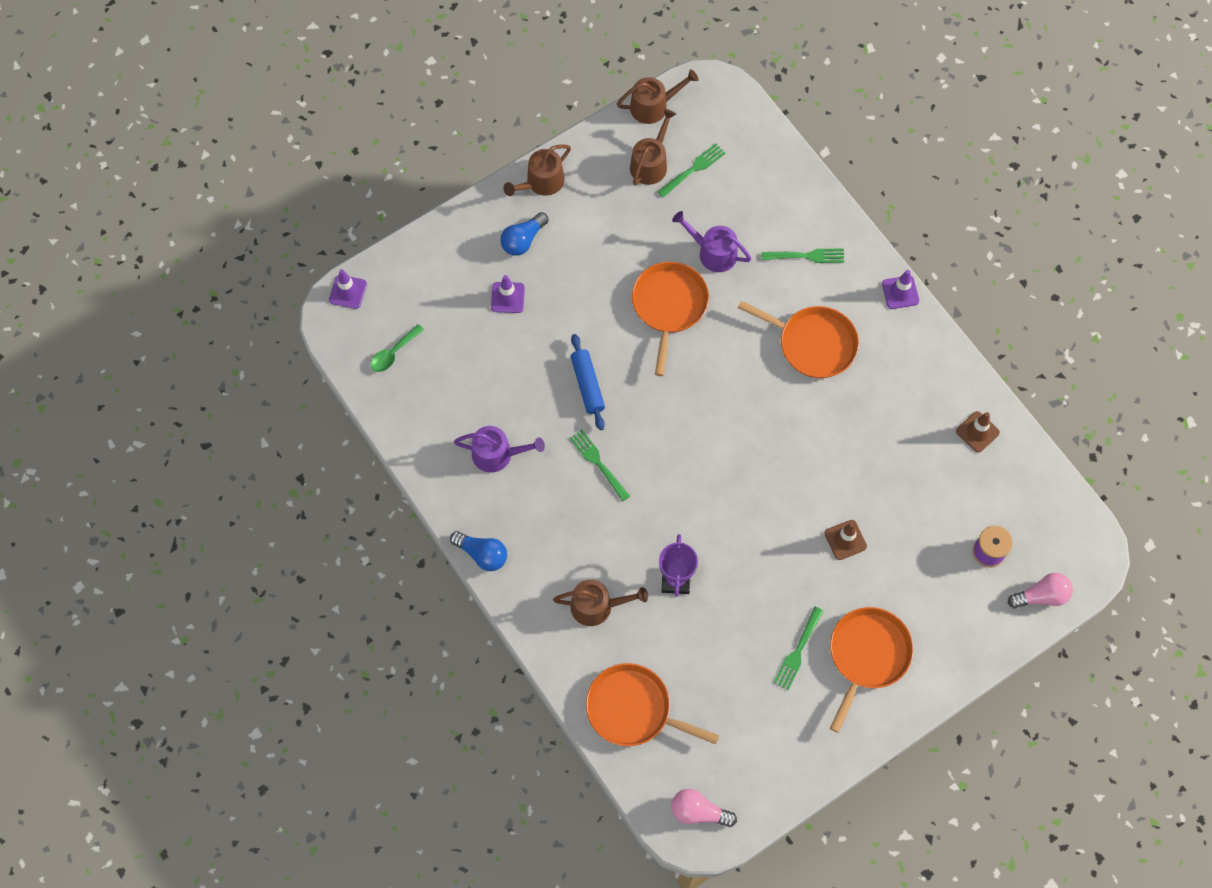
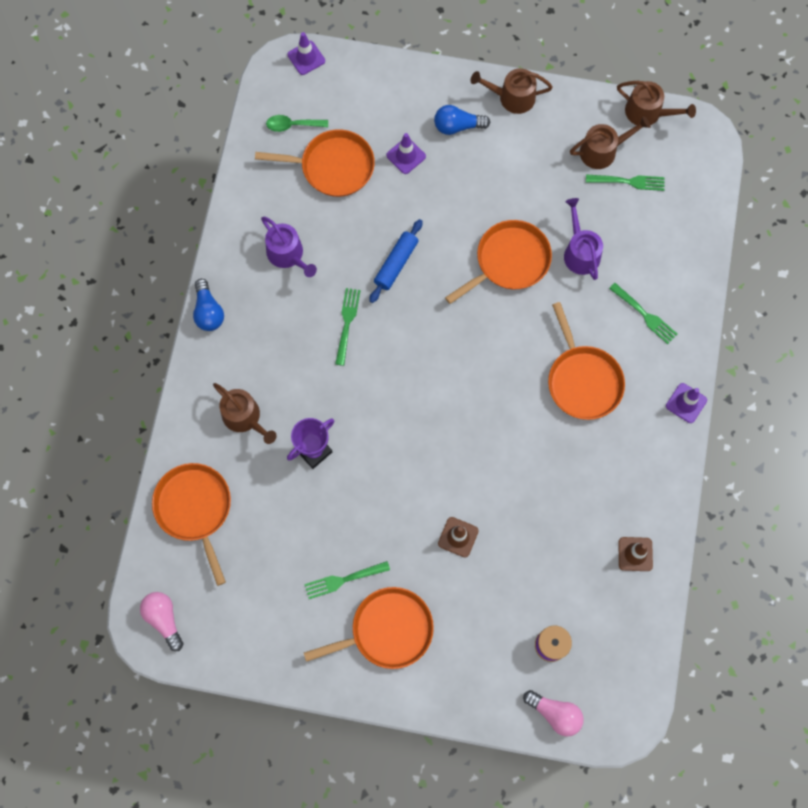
camera: 45 degrees right, 5 degrees up
none -> orange pan [255,129,375,197]

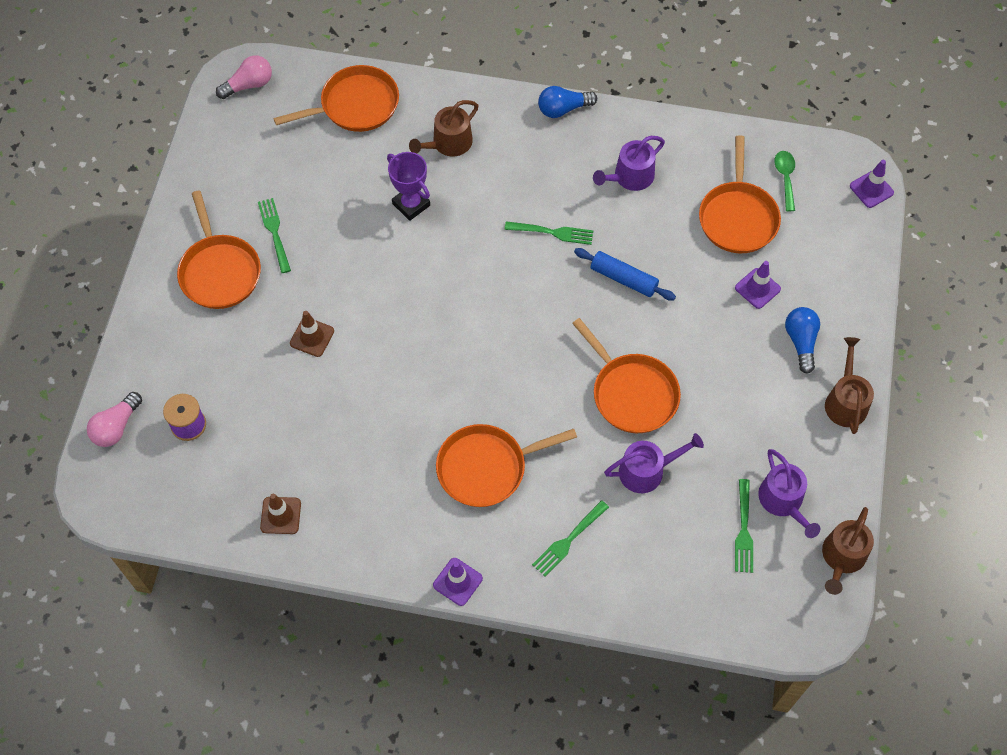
camera: 90 degrees right, 10 degrees down
brown watering can [570,116,651,169] -> purple watering can [758,449,820,538]

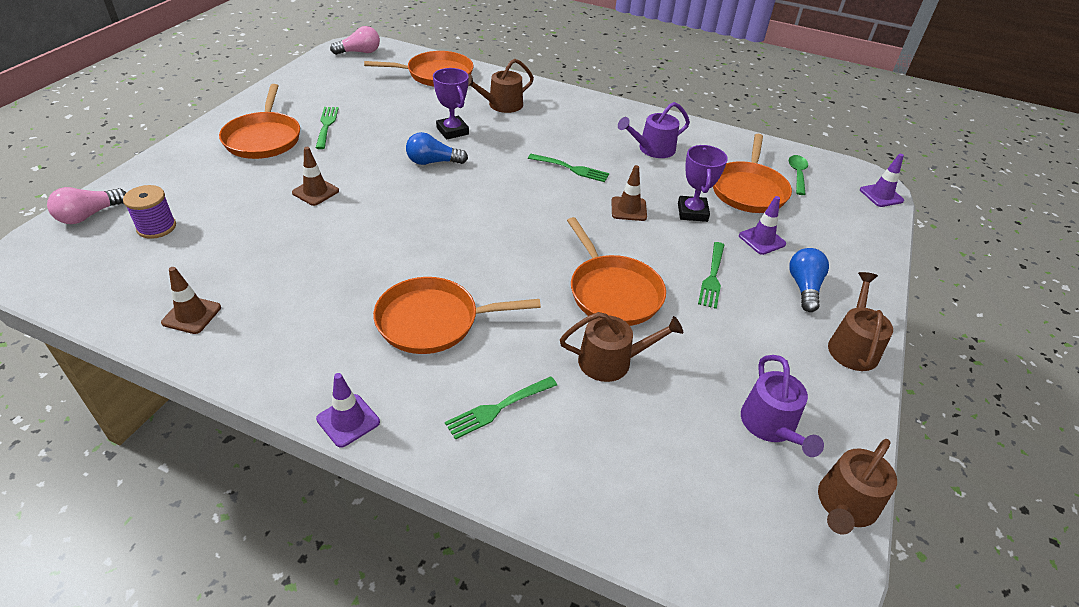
camera: 10 degrees right, 20 degrees down
blue light bulb [538,86,597,118] -> blue light bulb moved to [406,132,468,165]
blue rolling pin [574,248,676,300] -> brown traffic cone [611,165,647,221]
purple watering can [604,433,704,493] -> brown watering can [560,312,683,382]
green fork [735,479,753,573] -> green fork moved to [698,242,724,309]
none -> purple trophy [678,145,728,222]

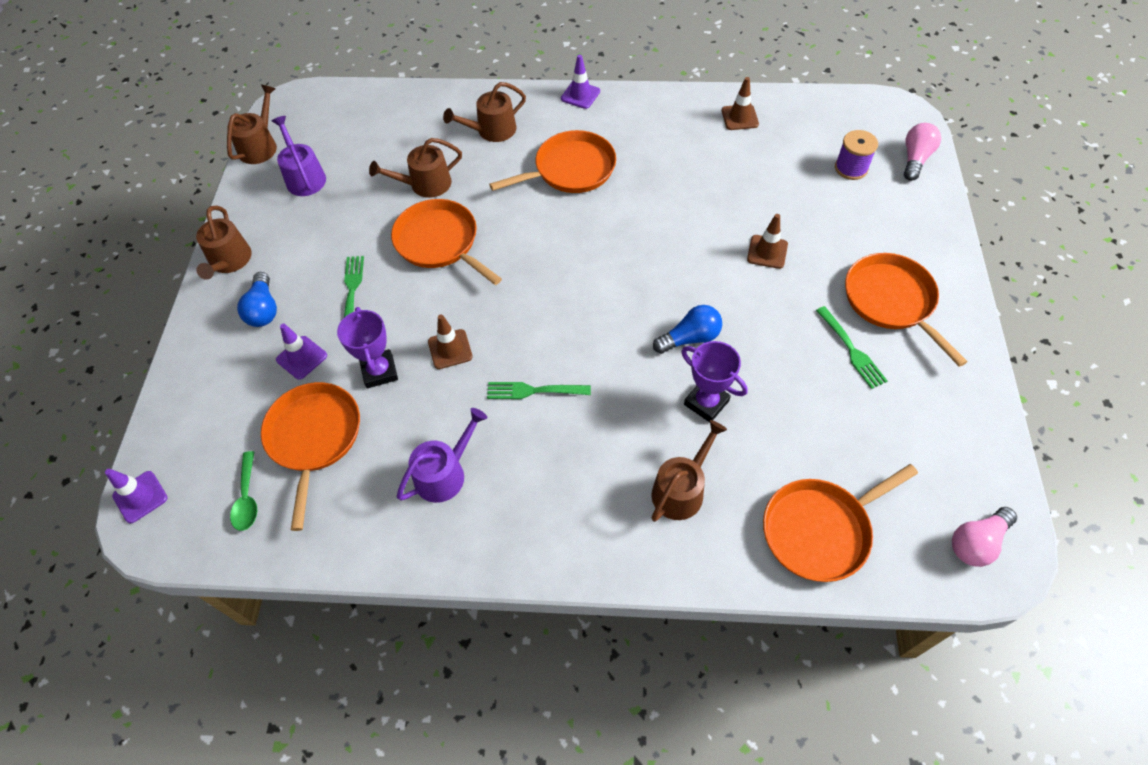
camera: 165 degrees right, 15 degrees up
green fork [445,376,557,440] -> brown watering can [443,82,526,142]

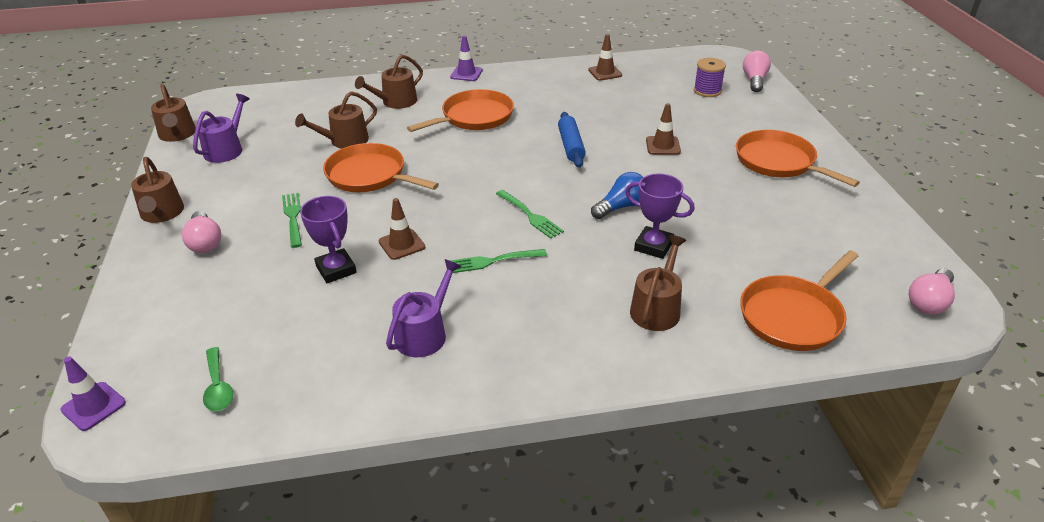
camera: 15 degrees left, 20 degrees down
brown watering can [227,84,277,164] -> brown watering can turned 150 degrees clockwise [151,84,196,142]
blue light bulb [237,272,277,327] -> pink light bulb [182,211,221,253]
orange pan [261,382,360,531] -> none
purple watering can [272,116,326,196] -> purple watering can turned 60 degrees clockwise [193,94,250,163]
purple traffic cone [276,323,327,380] -> none
green fork [816,306,887,389] -> green fork moved to [496,190,564,239]
none -> blue rolling pin [558,112,586,168]

